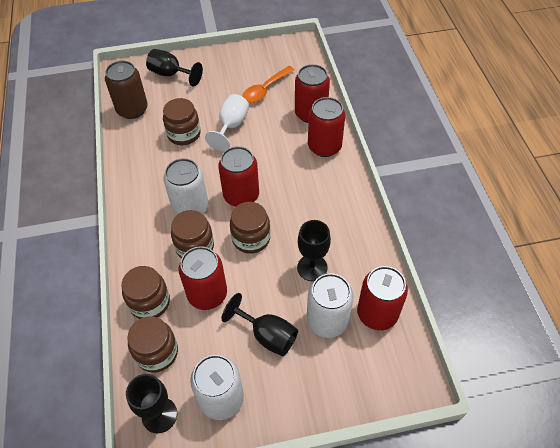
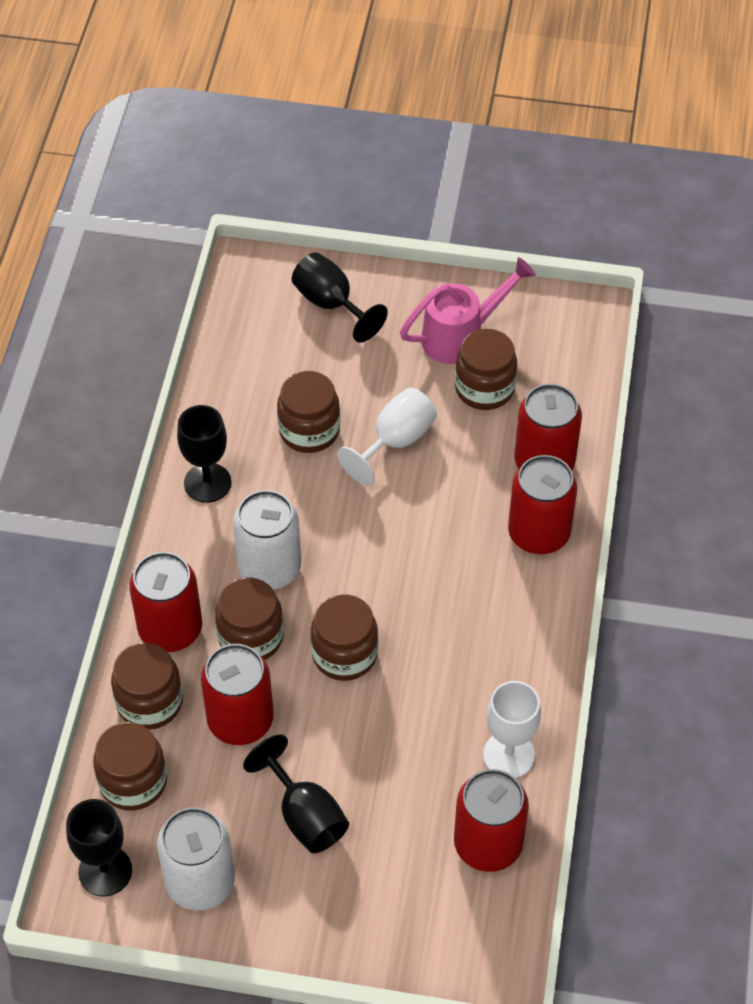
camera: 20 degrees right, 0 degrees up
brown can [105,61,148,119] -> none
red can [218,146,259,207] -> red can moved to [129,552,202,652]
orange spoon [242,66,295,103] -> brown jar [455,329,517,410]
black goblet [297,220,331,281] -> black goblet moved to [177,405,231,503]
white can [307,273,354,338] -> none
none -> pink watering can [400,257,536,364]
none -> white goblet [483,681,541,778]

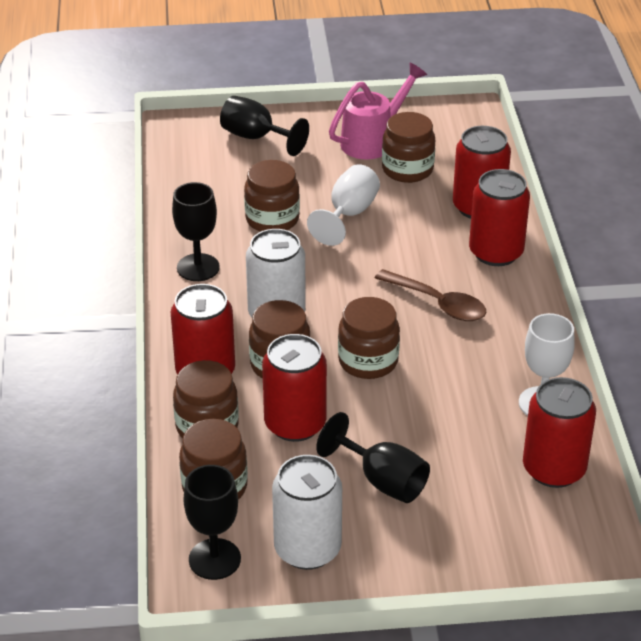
camera: 15 degrees left, 15 degrees down
none -> brown spoon [375,269,486,321]

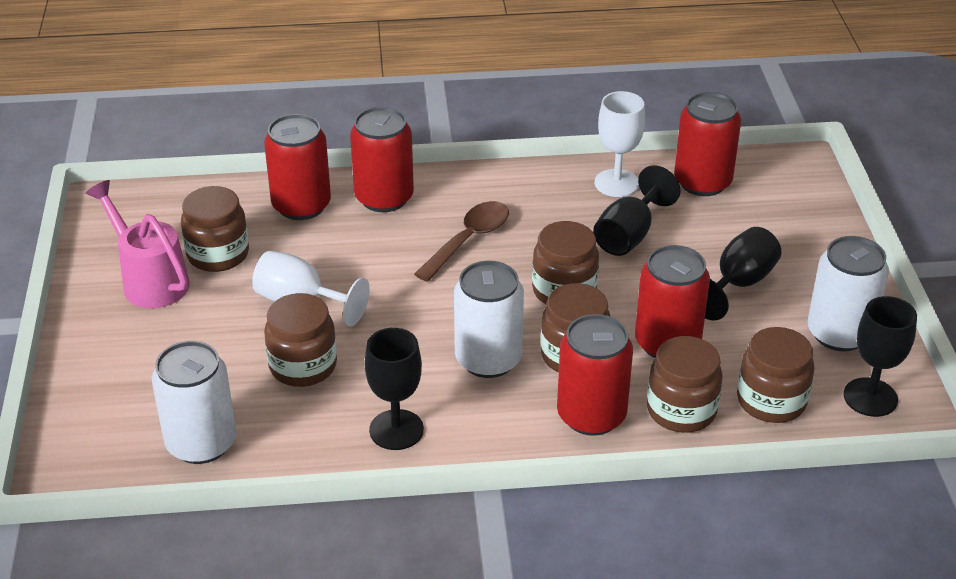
camera: 90 degrees left, 0 degrees up
black goblet [220,96,309,156] -> black goblet moved to [593,165,681,256]
none -> white can [152,341,236,464]

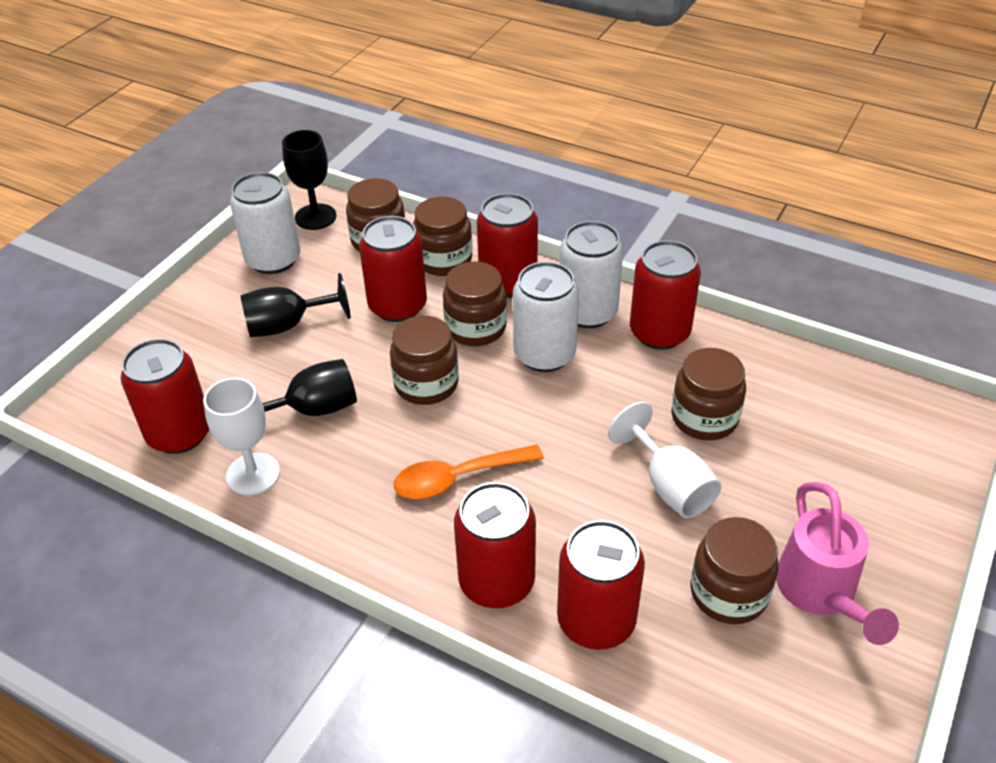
camera: 145 degrees left, 5 degrees up
white can [152,341,236,464] -> white can moved to [559,221,624,328]
black goblet [365,328,424,450] -> red can [630,240,701,350]
brown spoon [414,201,509,282] -> orange spoon [394,444,544,499]

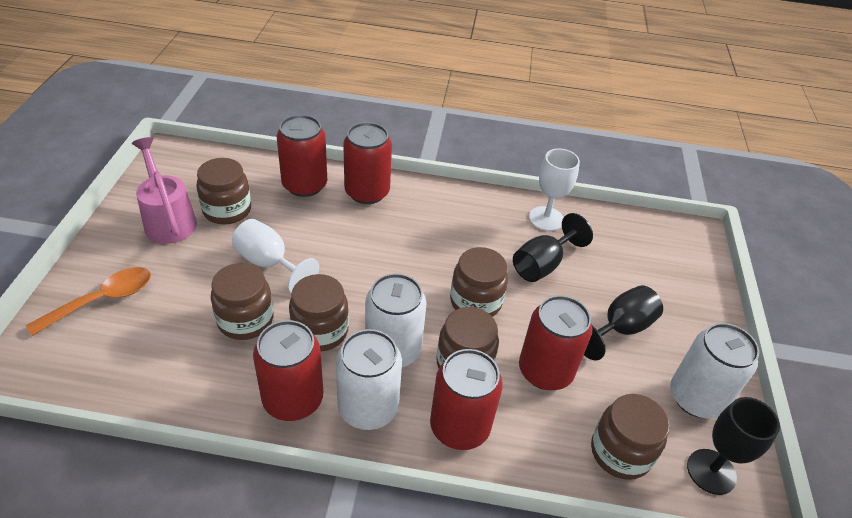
camera: 155 degrees right, 0 degrees up
red can [120,339,209,454] -> none
orange spoon [394,444,544,499] -> orange spoon moved to [26,267,151,336]
brown jar [413,197,472,276] -> brown jar moved to [289,274,349,352]

